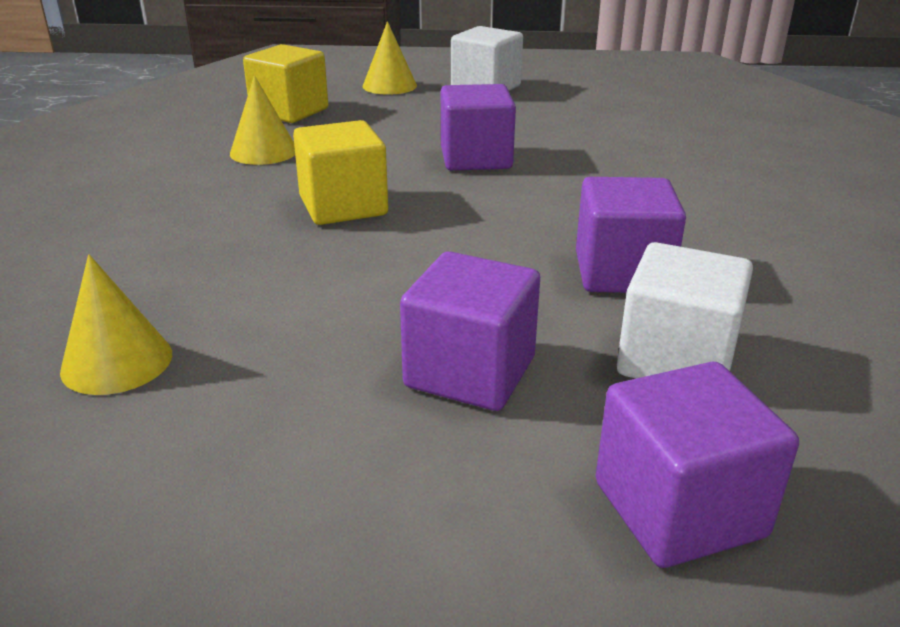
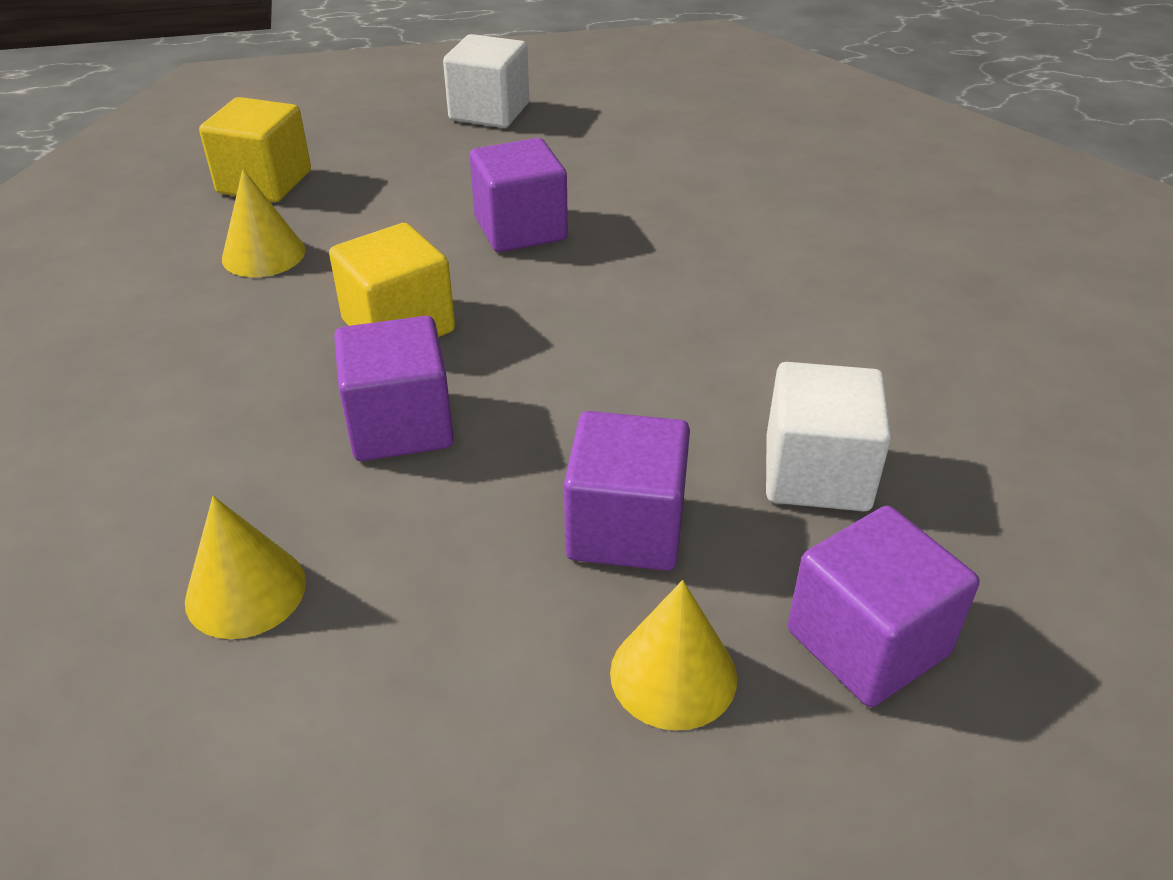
camera: 15 degrees left, 10 degrees up
yellow cone [363,21,417,95] -> yellow cone moved to [610,580,737,731]
purple cube [576,177,686,293] -> purple cube moved to [334,316,454,461]

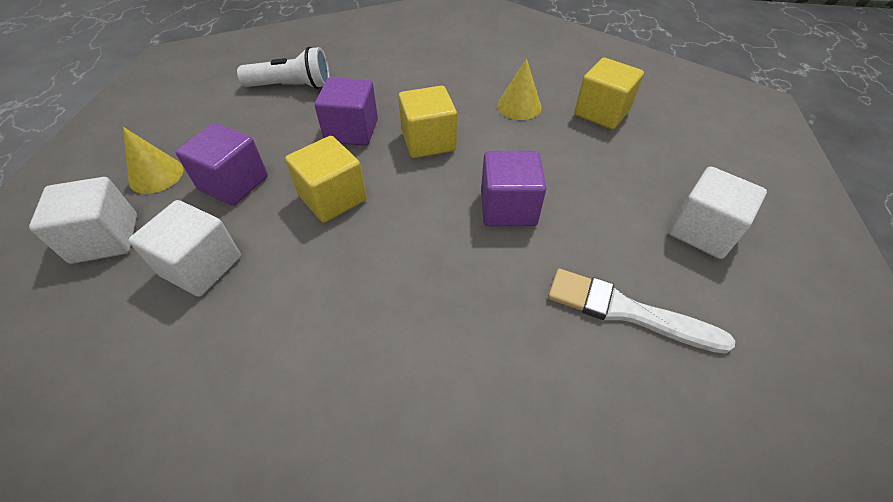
camera: 110 degrees right, 10 degrees up
yellow cone [185,496,306,639] -> white flashlight [237,47,330,89]
purple cube [787,506,979,707] -> white cube [29,177,137,264]
none -> yellow cube [285,136,367,223]
none -> white brush [548,269,735,354]

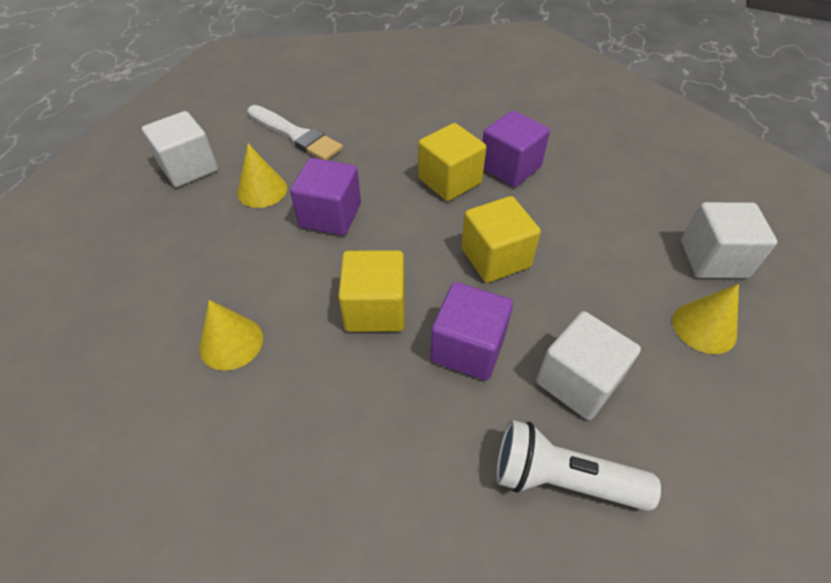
camera: 165 degrees left, 0 degrees up
white cube [128,200,241,297] -> white cube moved to [536,311,641,420]
purple cube [175,123,268,206] -> purple cube moved to [482,111,550,187]
yellow cube [574,58,644,129] -> yellow cube moved to [418,123,486,201]
none -> yellow cone [237,144,287,208]

